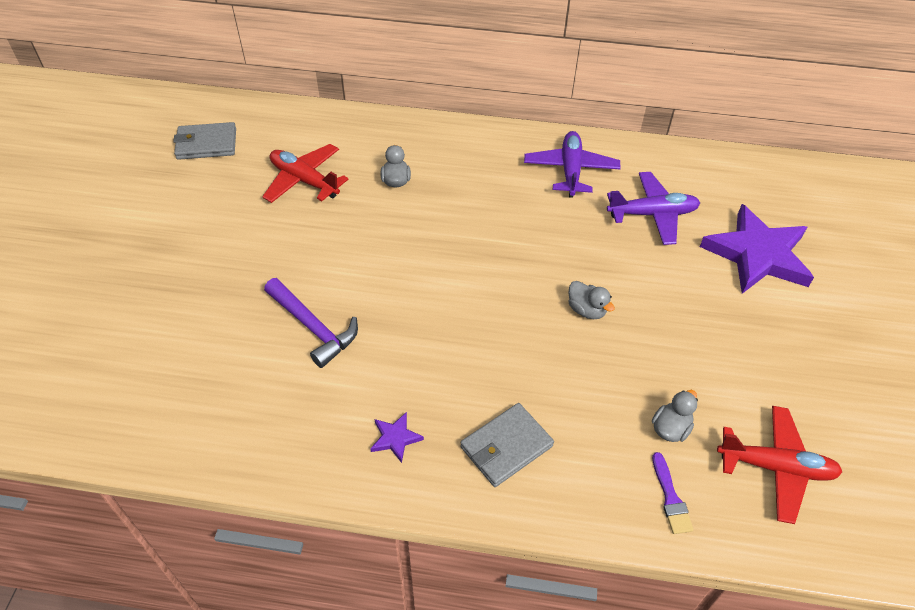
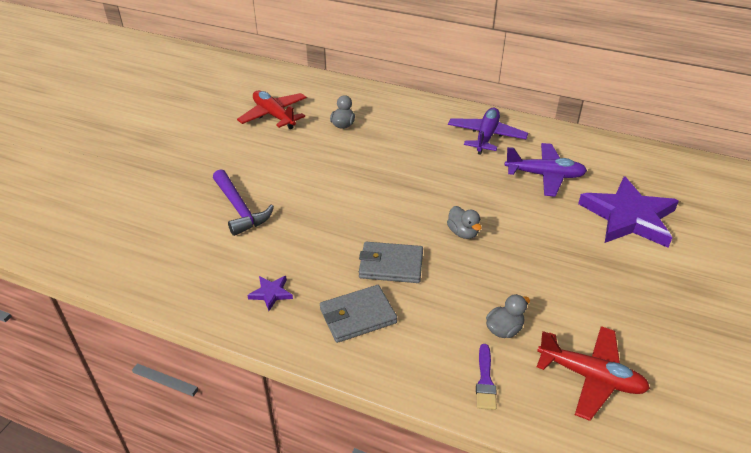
camera: 15 degrees right, 10 degrees down
grey wallet [173,122,236,160] -> grey wallet moved to [359,242,423,283]

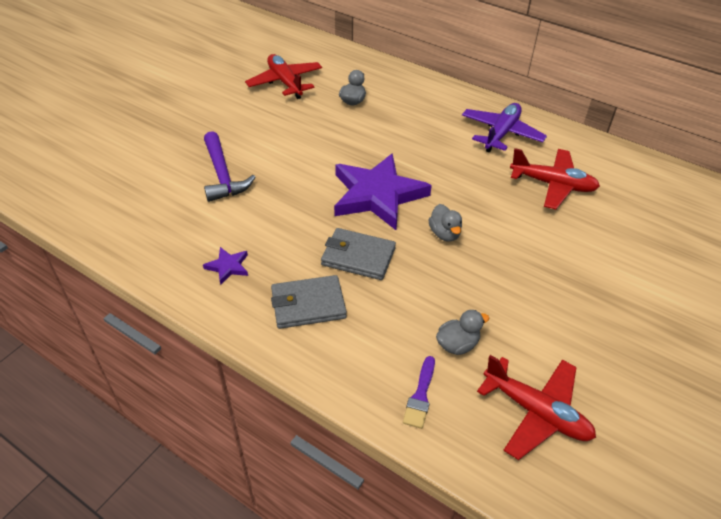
camera: 10 degrees right, 5 degrees up
purple plane [504,143,587,197] -> red plane [510,148,600,210]
purple star [578,176,679,248] -> purple star moved to [334,153,432,230]

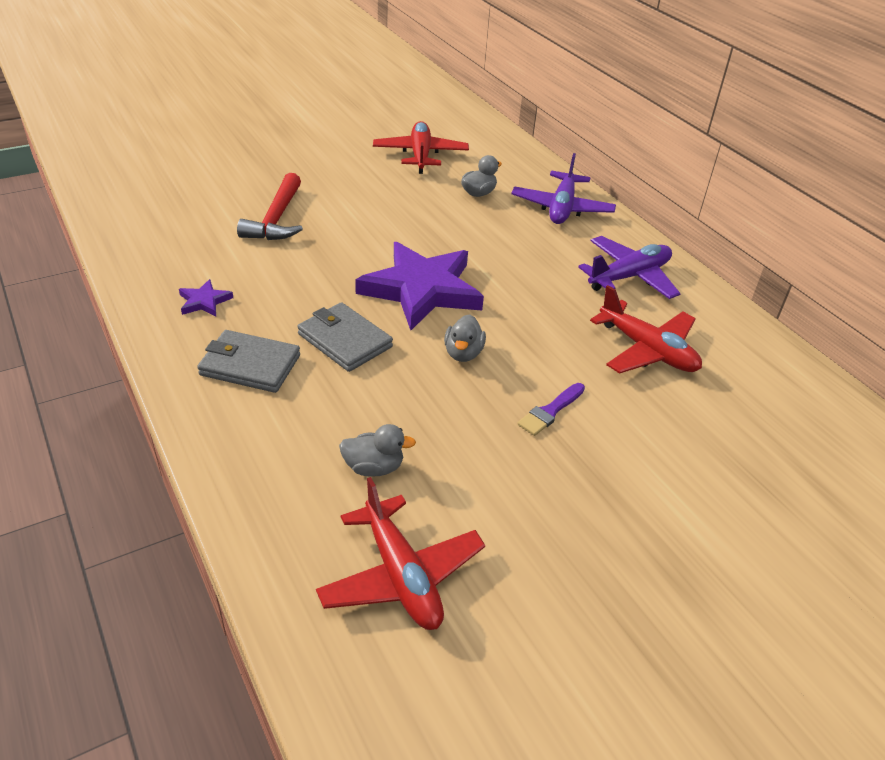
camera: 25 degrees right, 5 degrees down
purple hammer [204,131,256,202] -> red hammer [237,173,303,240]
purple brush [403,356,435,429] -> purple brush moved to [517,383,585,436]
none -> purple plane [511,153,616,224]

